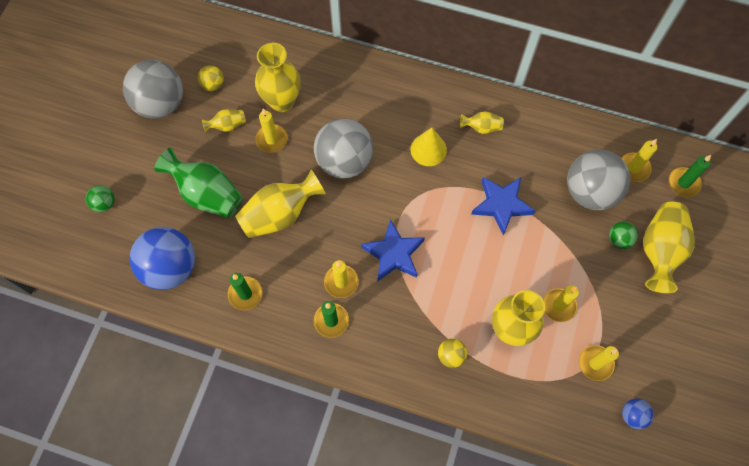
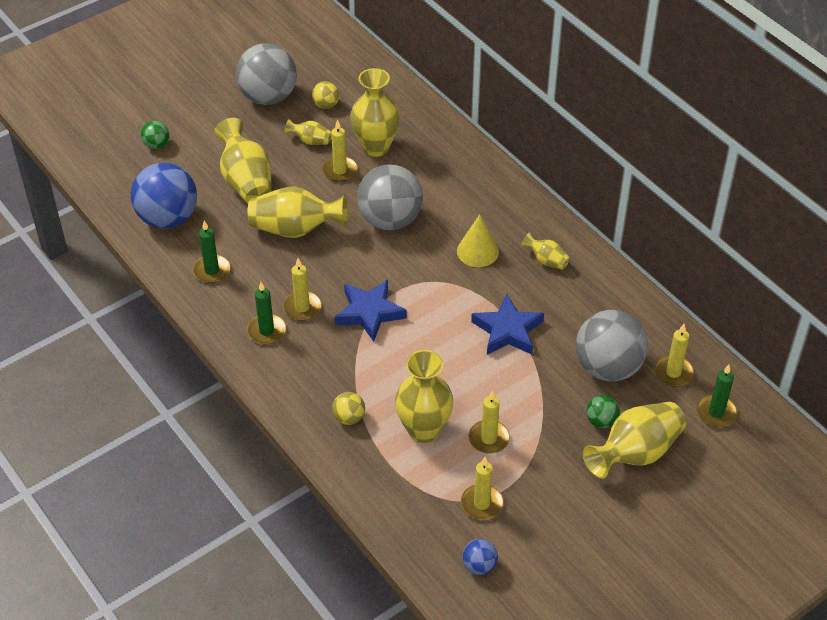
camera: 35 degrees right, 20 degrees down
green vase [154,148,243,218] -> yellow vase [214,118,272,204]

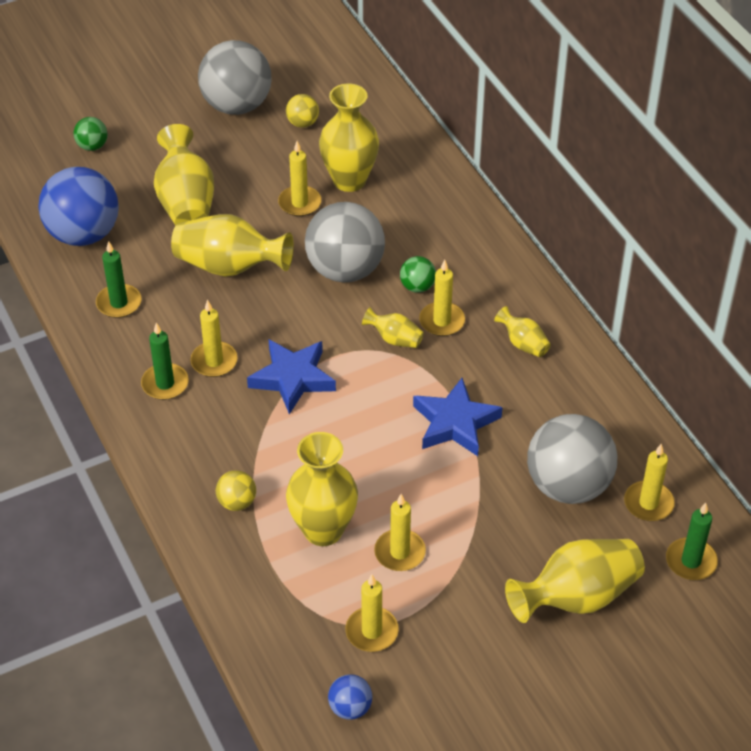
camera: 10 degrees right, 0 degrees up
yellow vase [285,119,331,145] -> yellow vase moved to [362,307,424,348]
yellow cone [457,214,499,267] -> yellow candle [419,260,465,336]
green ball [586,395,620,428] -> green ball moved to [400,256,436,293]

